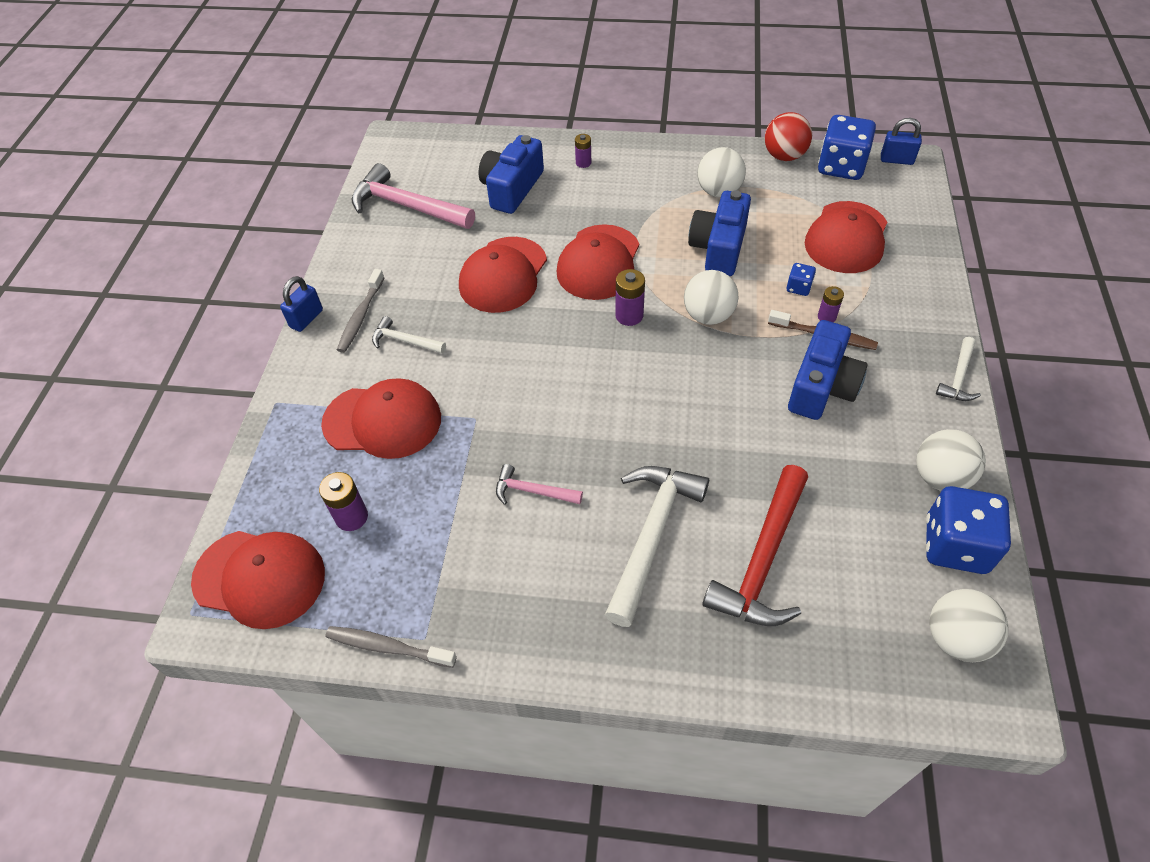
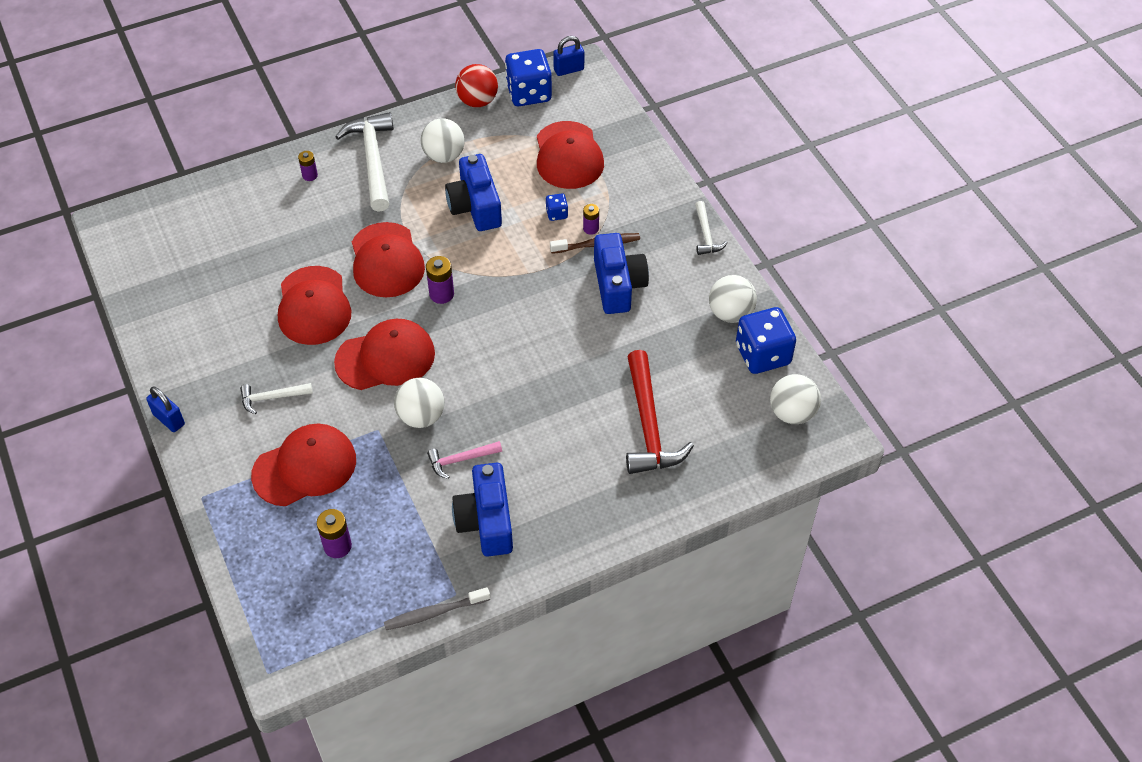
camera: 35 degrees left, 0 degrees up
red cap [191,531,325,629] -> red cap moved to [334,319,435,390]
blue padlock [280,276,323,332] -> blue padlock turned 45 degrees counterclockwise [146,386,185,432]
grey toothbrush [337,269,384,353] -> none
pink hammer [352,163,475,229] -> none
blue camera [478,135,544,214] -> blue camera moved to [452,463,513,556]
white hammer [605,466,709,627] -> white hammer moved to [335,112,394,212]
white ball [684,270,739,325] -> white ball moved to [394,378,445,428]

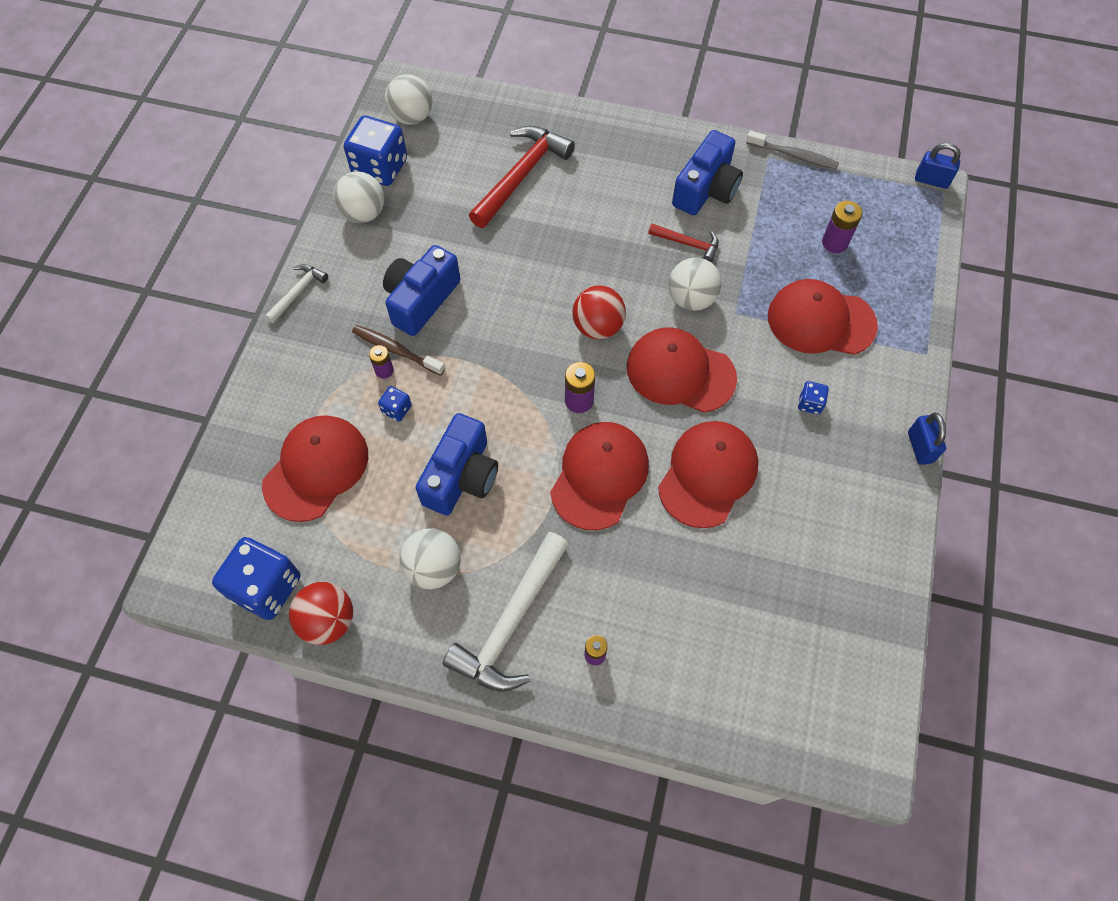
camera: 140 degrees left, 10 degrees up
white hammer [240,383,313,414] -> blue dice [798,381,829,415]
pink hammer [427,441,502,479] -> red hammer [648,224,719,263]
blue padlock [553,36,584,76] -> blue padlock moved to [915,143,961,189]
none -> red ball [572,285,626,339]

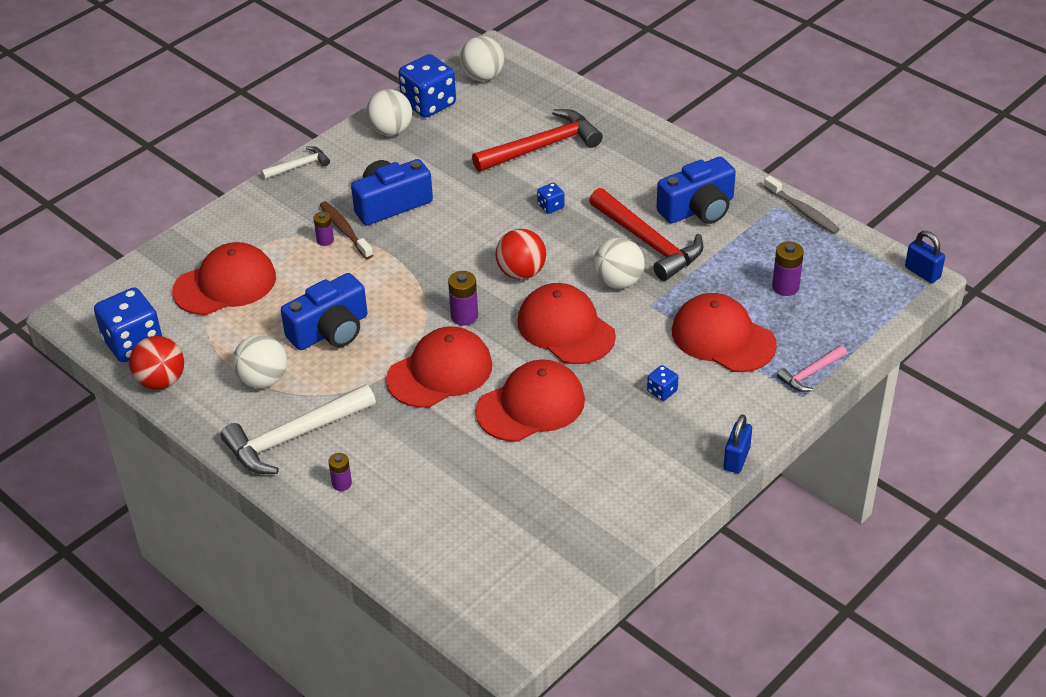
camera: 30 degrees right, 20 degrees down
blue dice [378,386,412,421] -> blue dice moved to [537,183,564,214]
red hammer [648,224,719,263] -> red hammer [589,188,703,281], size x1.94
none -> pink hammer [777,345,847,392]

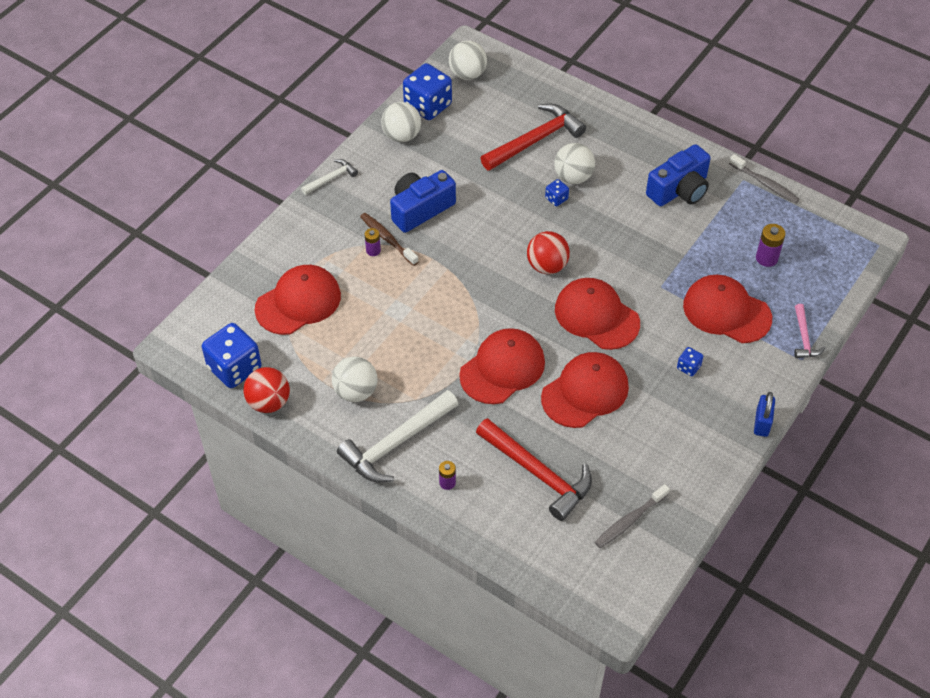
camera: 10 degrees left, 10 degrees up
blue camera [281,273,368,350] -> none
purple battery [448,271,478,326] -> none
red hammer [589,188,703,281] -> red hammer moved to [476,418,592,521]
white ball [593,238,645,289] -> white ball moved to [554,143,595,184]
pink hammer [777,345,847,392] -> pink hammer turned 45 degrees counterclockwise [794,304,825,358]
blue padlock [905,231,945,283] -> none
none -> grey toothbrush [595,484,670,548]

